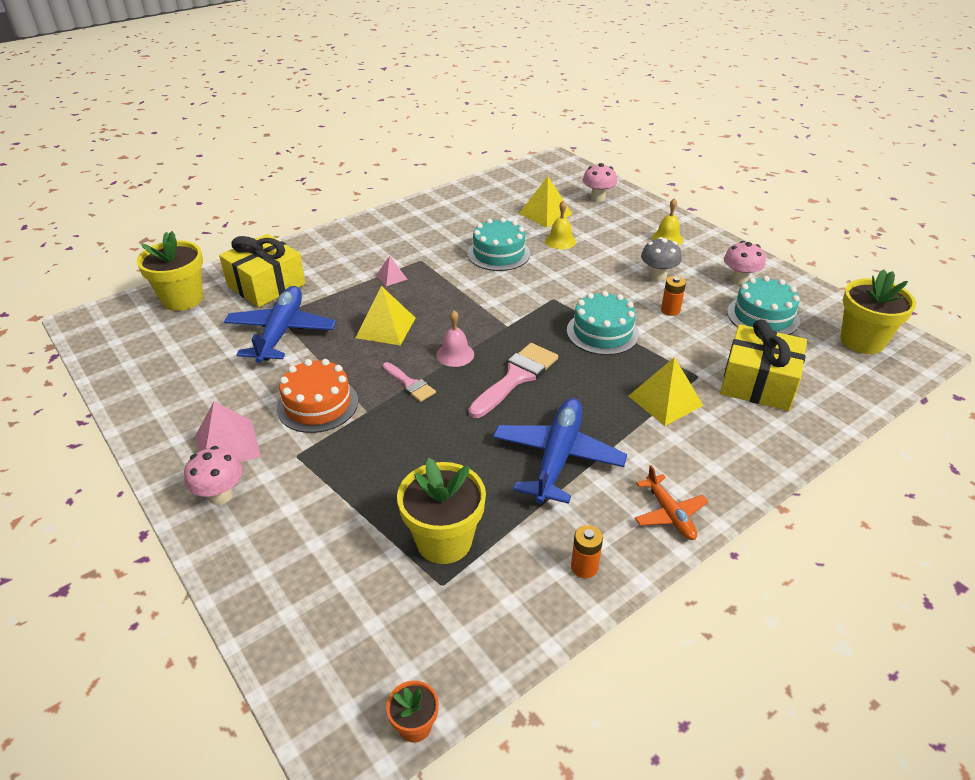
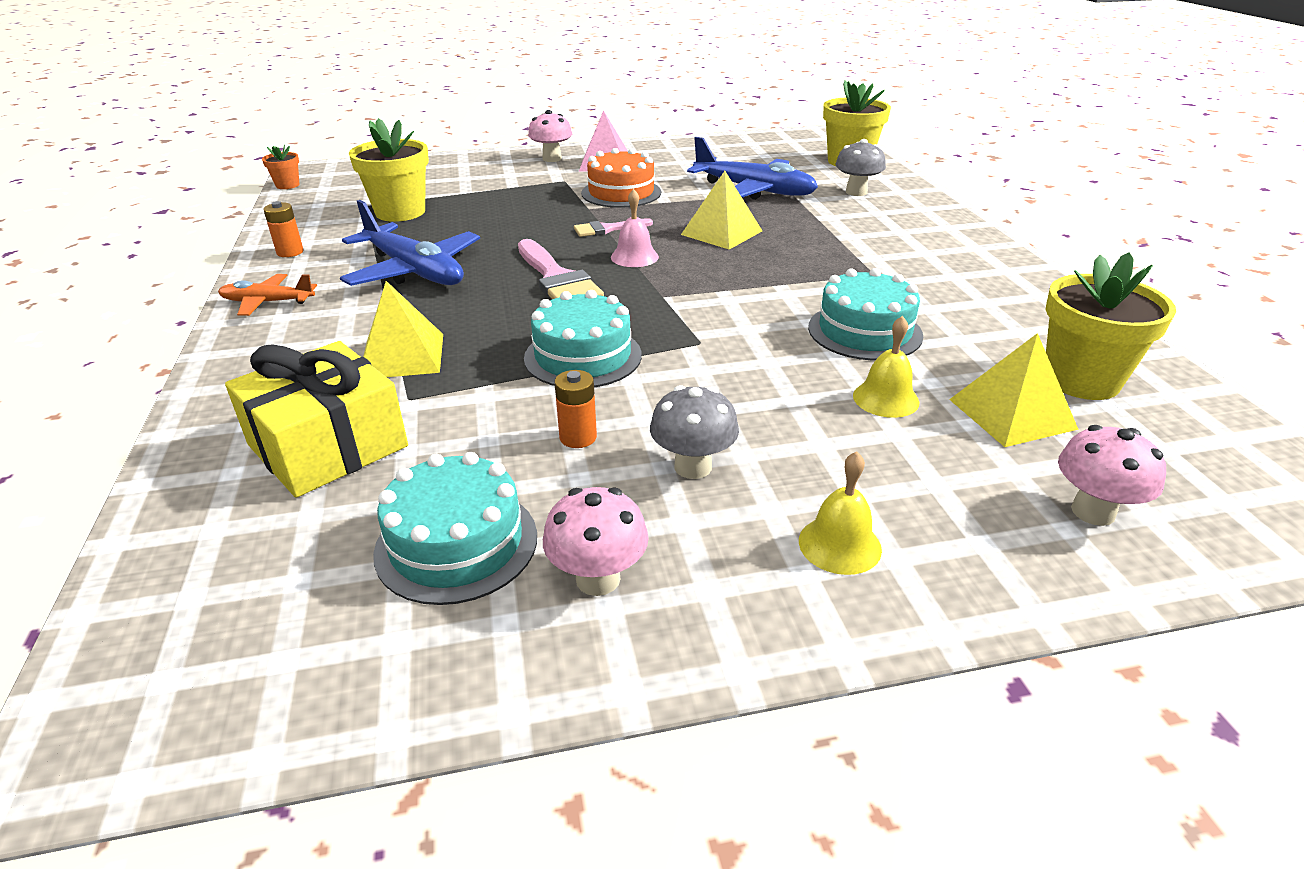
camera: 115 degrees right, 5 degrees down
yellow gift [219,234,306,307] -> grey mushroom [835,139,886,196]
pink pyramid [376,256,408,286] -> none
yellow flower pot [840,269,916,354] -> yellow flower pot moved to [1046,253,1176,400]

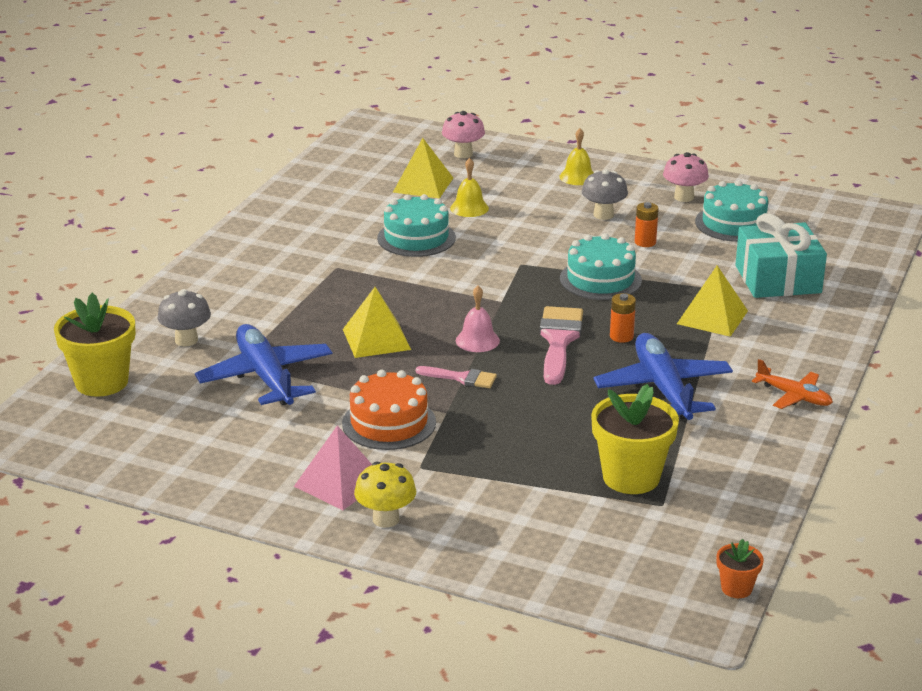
camera: 145 degrees left, 5 degrees down
yellow gift [225,341,408,498] -> turquoise gift [735,213,827,298]
orange battery [263,201,303,257] -> orange battery moved to [610,293,636,343]
pink mushroom [528,110,572,162] -> yellow mushroom [354,461,416,528]
yellow flower pot [1046,253,1176,400] -> none

